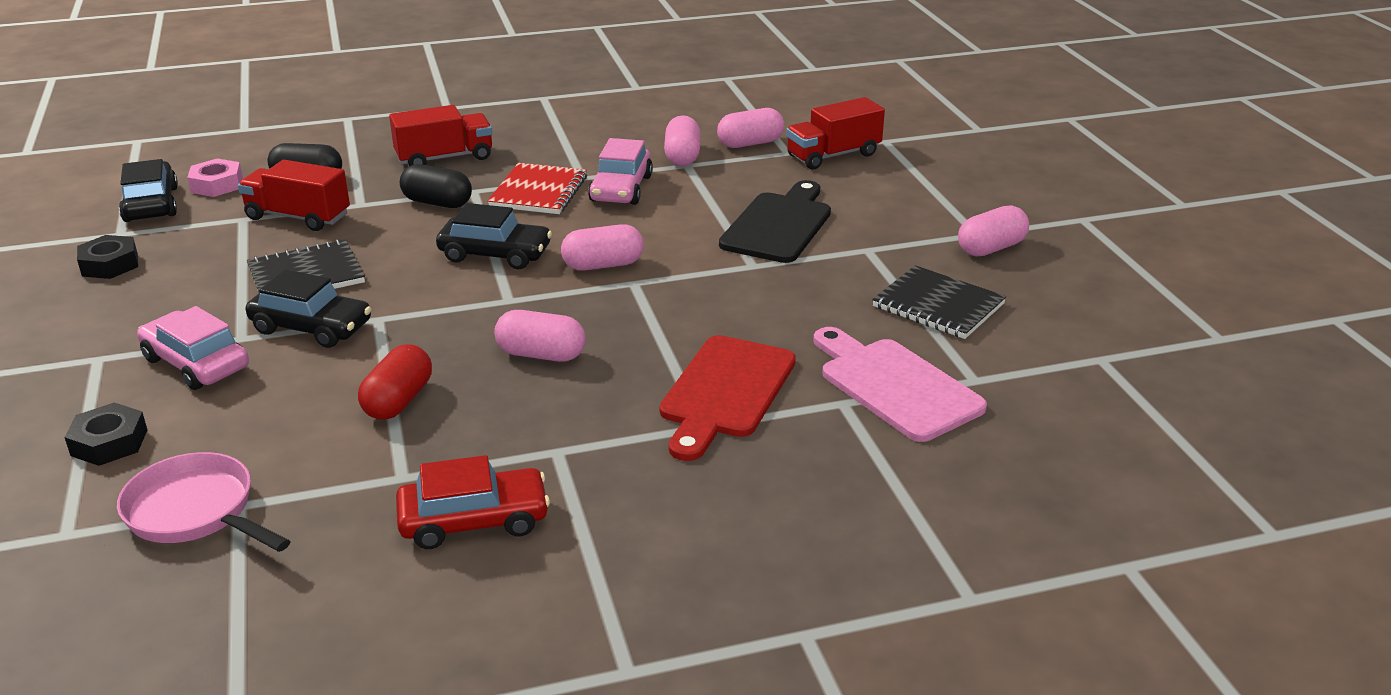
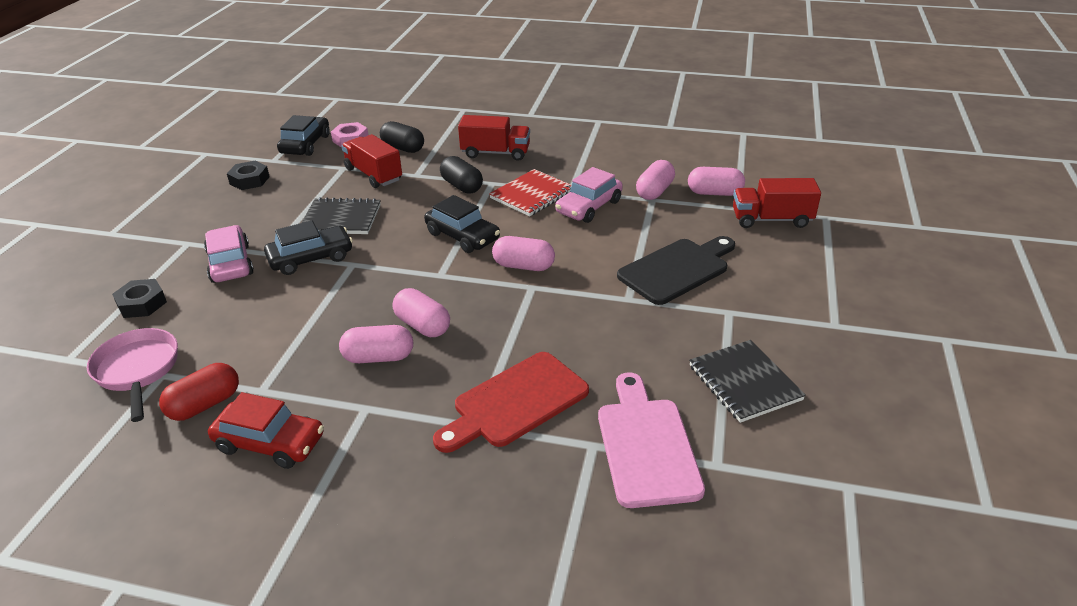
camera: 30 degrees right, 5 degrees up
black car [246,270,371,348] -> black car turned 75 degrees counterclockwise [264,221,353,275]
red capsule [358,344,432,420] -> red capsule moved to [159,363,239,421]
pink capsule [958,205,1029,256] -> pink capsule moved to [339,325,413,363]

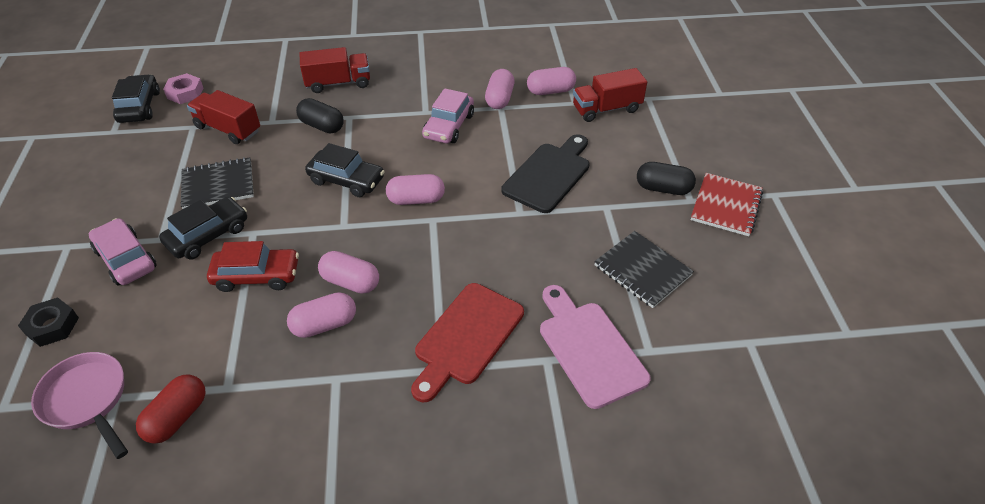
camera: 20 degrees left, 10 degrees up
red car [208,392,324,469] -> red car moved to [207,241,299,292]
black nut [227,161,270,190] -> none
black capsule [380,121,424,153] -> black capsule moved to [637,162,696,195]
red notebook [489,169,572,216] -> red notebook moved to [691,173,763,236]

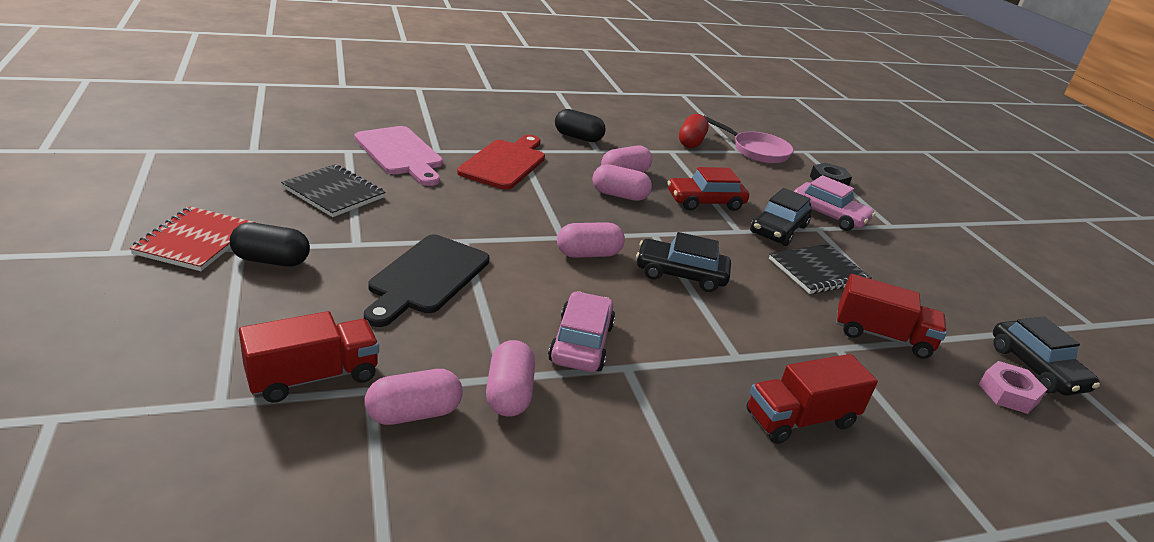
camera: 165 degrees right, 15 degrees down
black capsule [296,98,344,134] -> black capsule moved to [555,109,606,142]

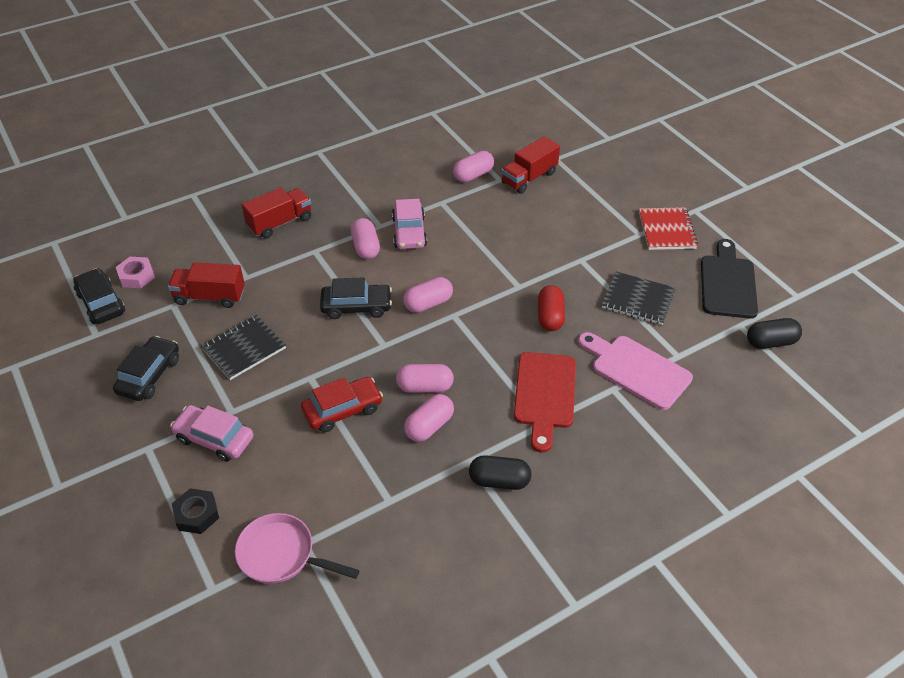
camera: 170 degrees right, 15 degrees up
black capsule [230,223,310,267] -> black capsule moved to [747,318,802,349]
black cutting board [364,235,489,327] -> black cutting board moved to [701,239,758,319]
pink capsule [486,340,535,417] -> pink capsule moved to [351,218,380,259]
red capsule [679,114,709,148] -> red capsule moved to [538,285,565,331]
black car [750,188,812,246] -> black car moved to [113,336,179,401]

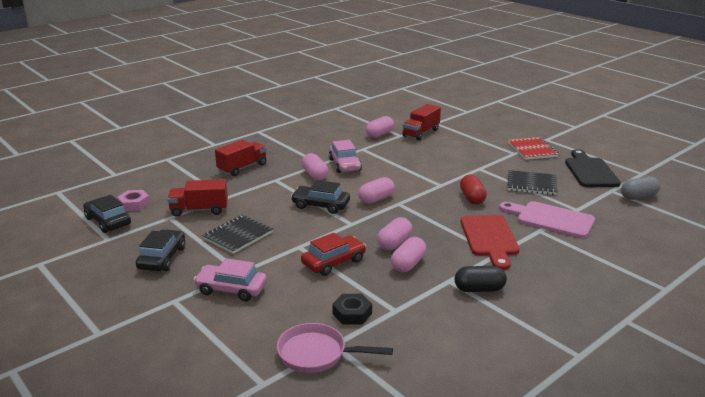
camera: 10 degrees left, 20 degrees down
black nut [172,488,219,534] -> black nut moved to [332,294,372,325]
black car [320,277,392,319] -> black car turned 150 degrees counterclockwise [291,180,350,214]
pink capsule [396,364,454,393] -> pink capsule turned 45 degrees counterclockwise [377,217,412,250]
black capsule [747,318,802,349] -> grey capsule [621,176,660,200]

